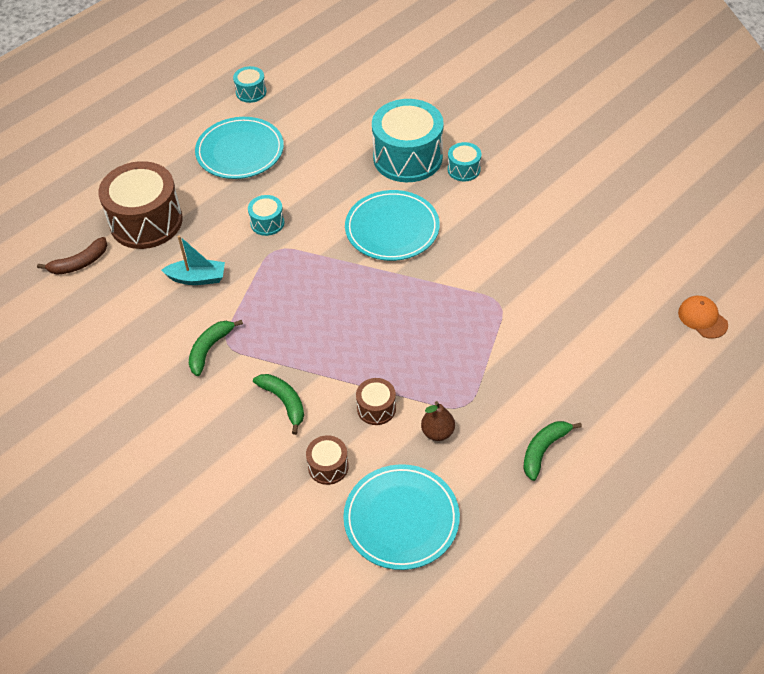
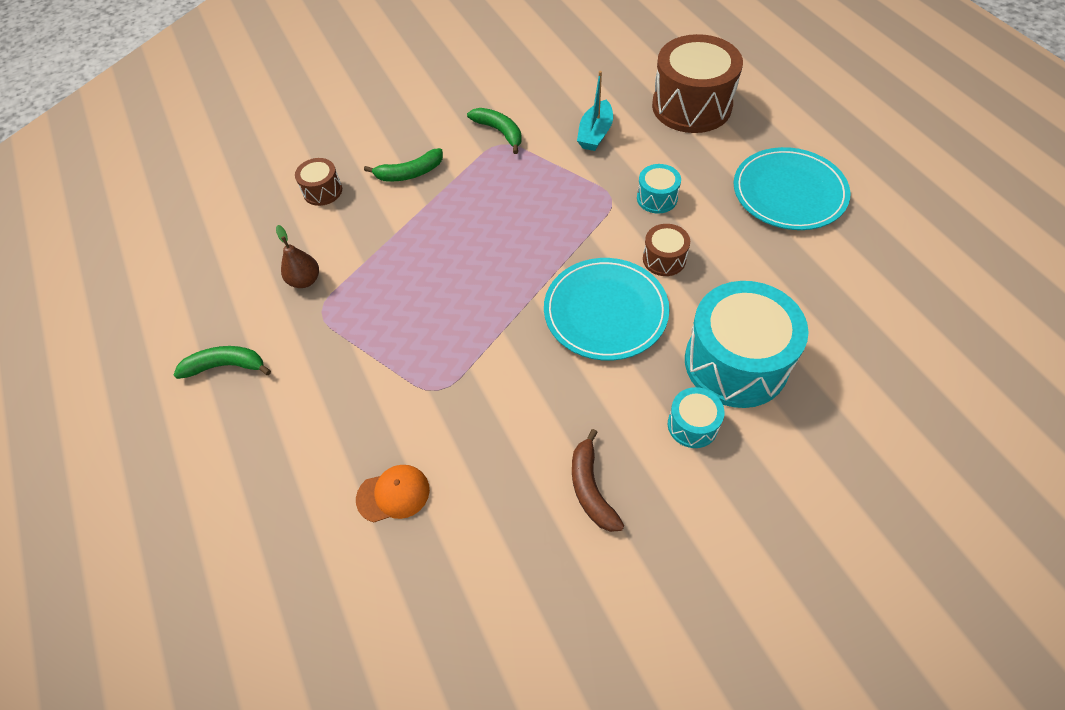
camera: 110 degrees right, 5 degrees up
brown banana [37,237,107,275] -> brown banana moved to [572,429,624,532]
turquoise drum [233,66,266,103] -> none
turquoise plate [343,464,460,570] -> none
brown drum [356,378,396,425] -> brown drum moved to [643,224,690,276]
green banana [523,421,582,481] -> green banana turned 60 degrees counterclockwise [174,346,271,379]
orange cap [678,296,728,339] -> orange cap moved to [356,465,430,523]

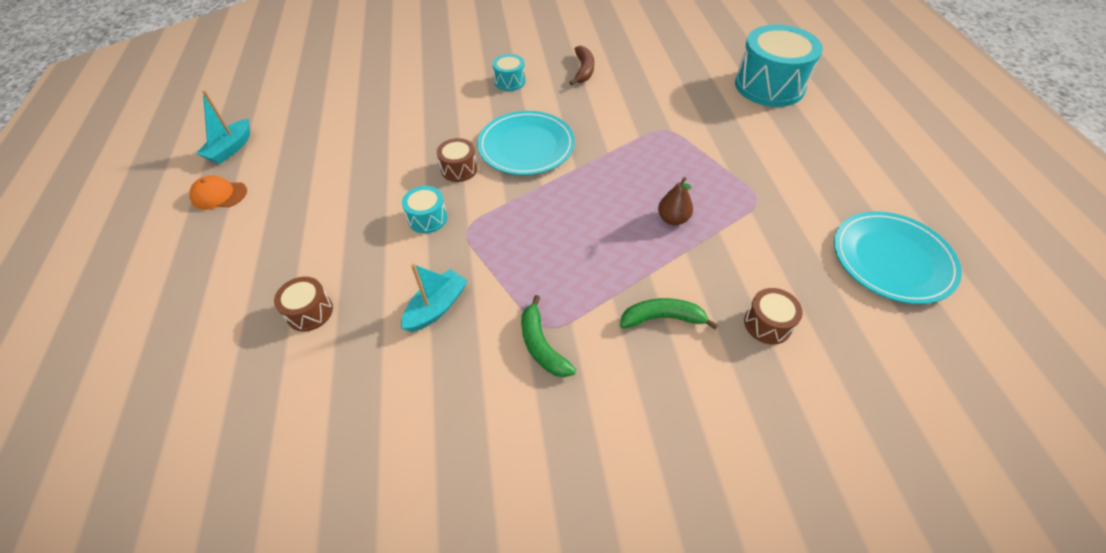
camera: 165 degrees left, 5 degrees down
green banana [174,346,271,379] -> none
brown pear [276,225,319,288] -> brown pear moved to [658,177,693,225]
orange cap [356,465,430,523] -> orange cap moved to [189,175,247,210]
brown drum [652,34,743,133] -> brown drum [274,277,333,332], size x0.47
turquoise drum [685,281,808,408] -> turquoise drum moved to [735,25,823,107]
turquoise plate [734,147,850,230] -> turquoise plate moved to [834,211,962,304]
none -> turquoise boat [196,90,250,164]

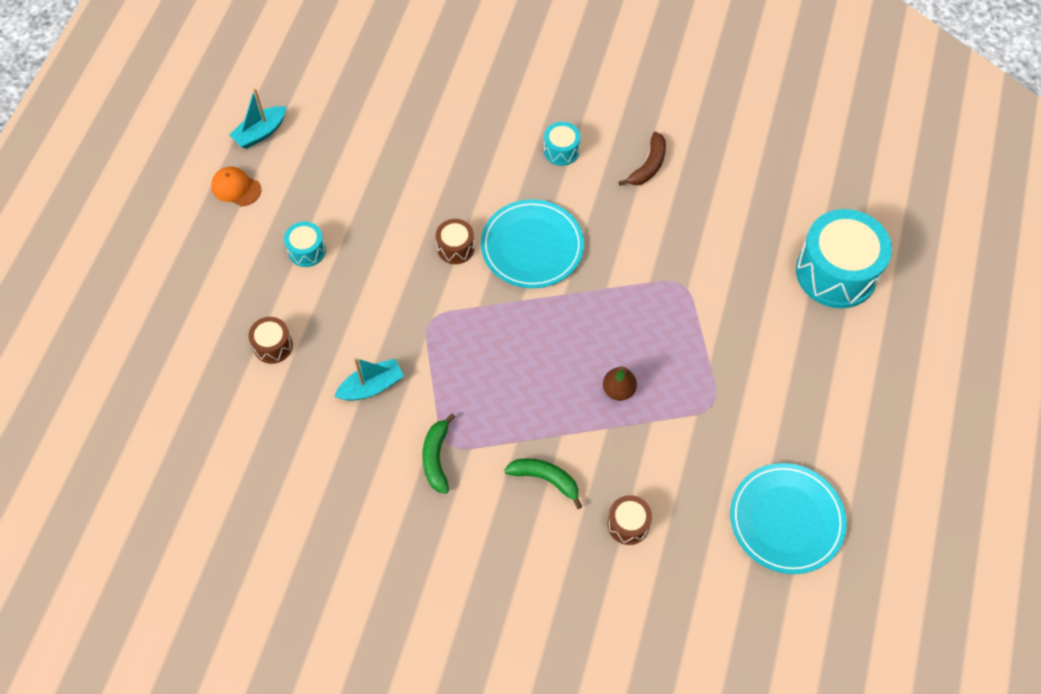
camera: 25 degrees right, 10 degrees up
turquoise drum [402,186,447,233] -> turquoise drum moved to [284,222,326,267]

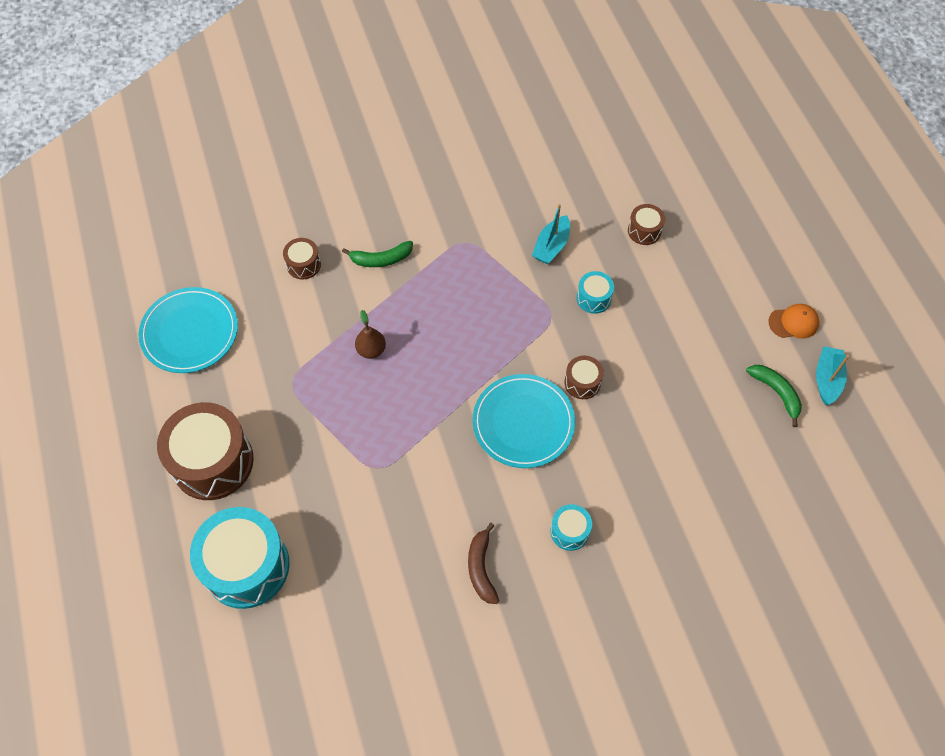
camera: 145 degrees right, 0 degrees up
turquoise drum [284,222,326,267] -> turquoise drum moved to [577,271,614,314]
green banana [422,413,455,494] -> green banana moved to [746,365,802,427]
none -> brown drum [157,402,254,500]

